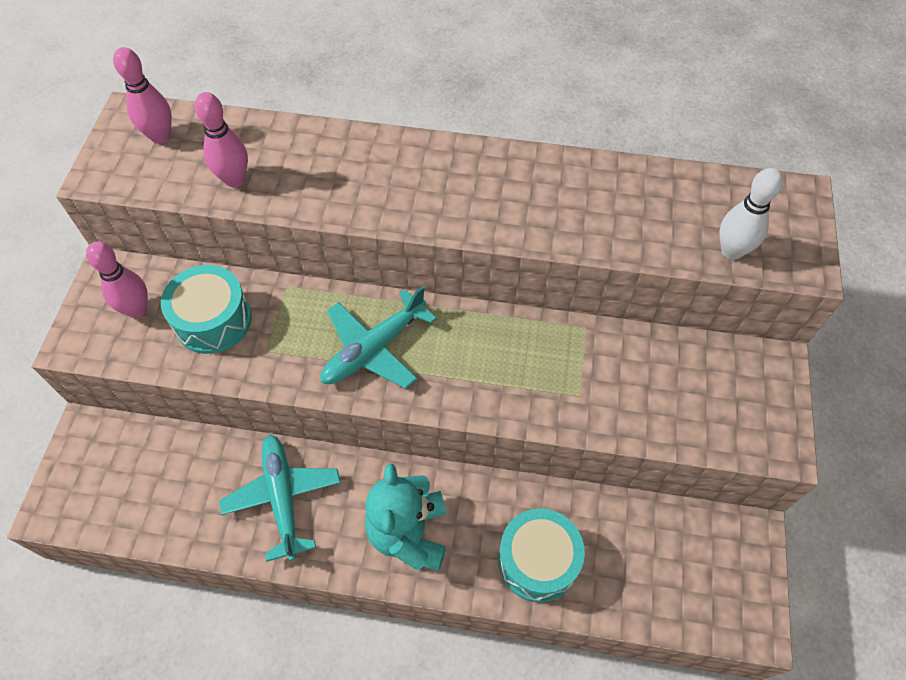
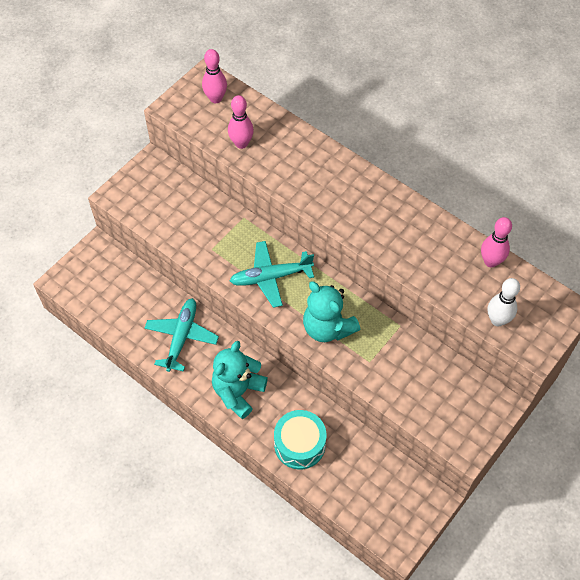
camera: 30 degrees right, 0 degrees up
pink bowling pin [86,241,148,318] -> pink bowling pin moved to [481,217,512,267]
turquoise drum [161,265,252,354] -> none
none -> turquoise teddy bear [303,281,360,342]

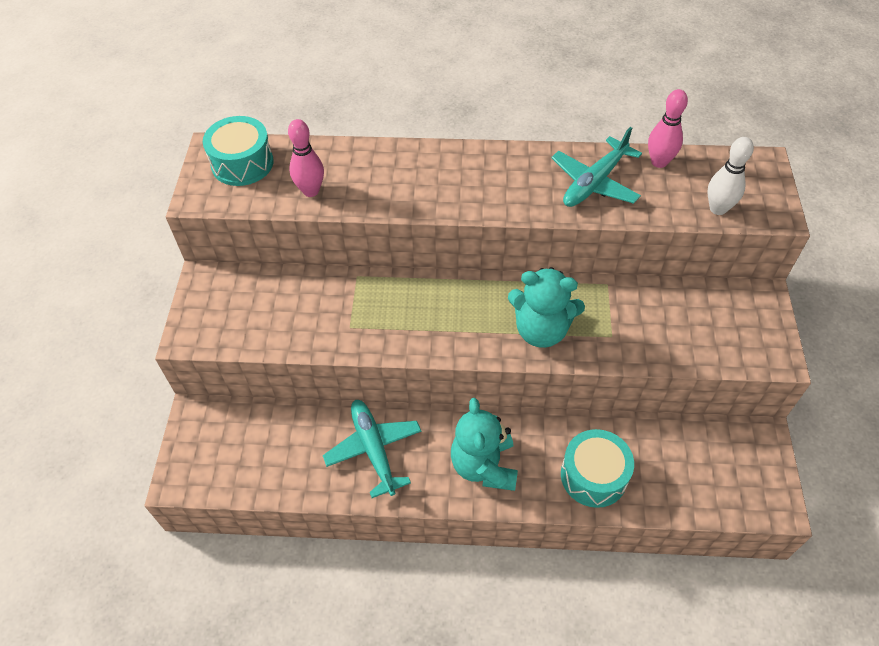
camera: 35 degrees left, 5 degrees down
pink bowling pin [202,49,227,103] -> turquoise drum [203,116,274,186]
turquoise plane [230,241,314,308] -> turquoise plane moved to [551,127,642,207]

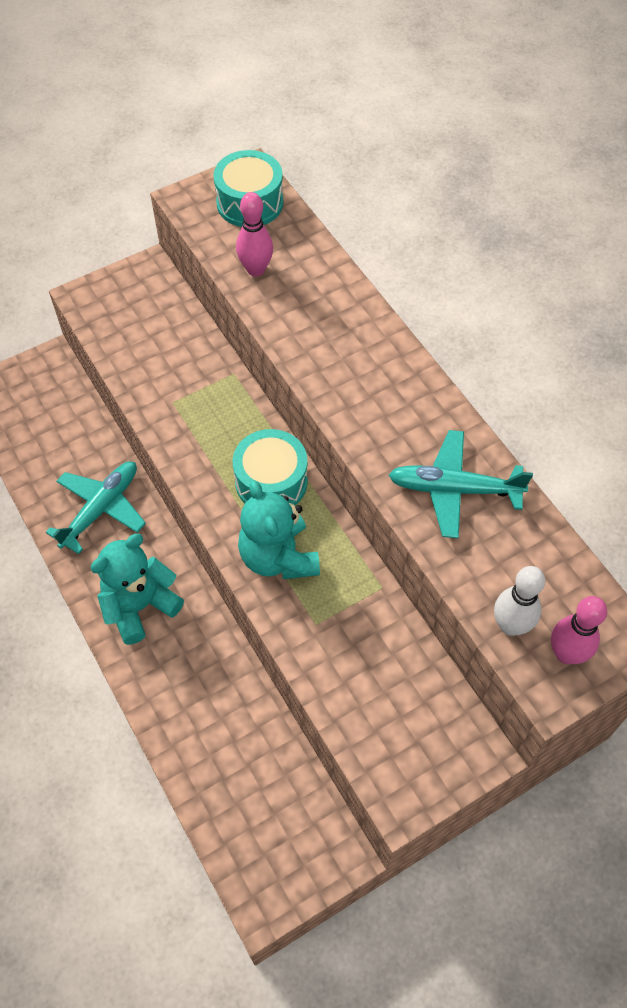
camera: 55 degrees right, 5 degrees up
turquoise drum [561,429,634,508] -> turquoise drum moved to [233,429,308,506]
pink bowling pin [648,89,688,168] -> pink bowling pin moved to [551,596,607,664]

